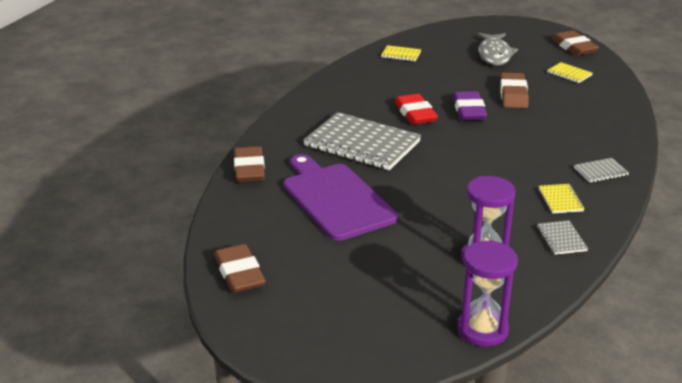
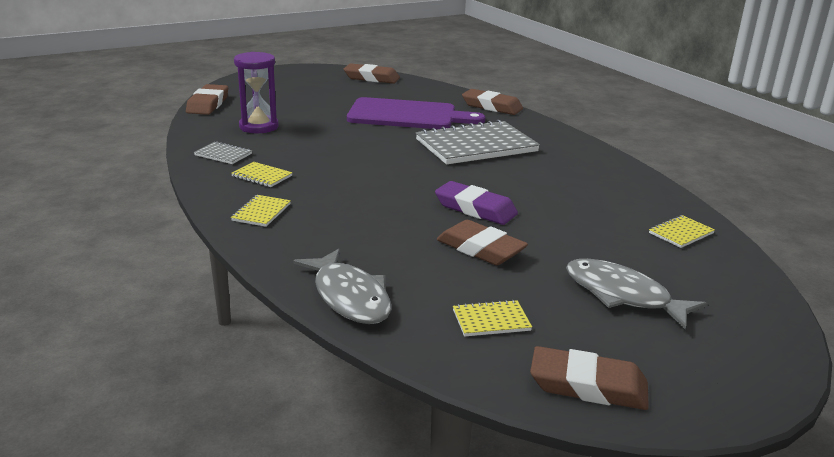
camera: 125 degrees right, 5 degrees down
red eraser [394,94,438,125] -> none
purple hourglass [457,240,518,347] -> brown eraser [186,84,228,115]
grey notebook [574,158,629,183] -> yellow notebook [231,195,291,227]
none -> grey fish [293,249,391,324]

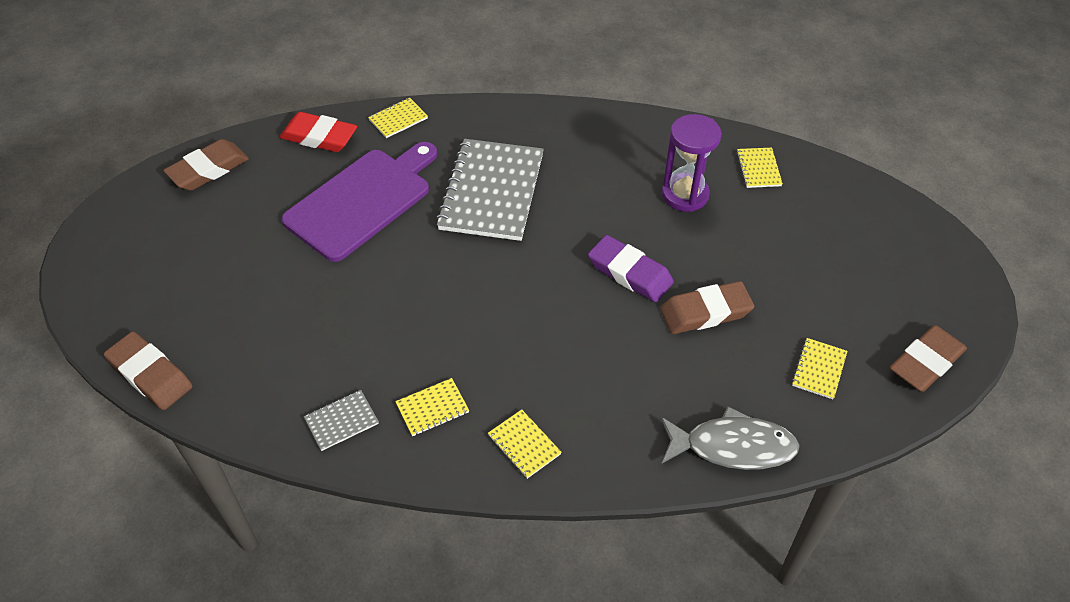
camera: 55 degrees left, 25 degrees up
purple hourglass [234,52,279,133] -> purple hourglass moved to [662,114,721,212]
purple eraser [435,181,518,225] -> purple eraser turned 60 degrees clockwise [588,235,674,302]
brown eraser [462,89,523,115] -> yellow notebook [368,98,428,138]
grey fish [566,259,708,329] -> none
none -> red eraser [280,112,357,152]

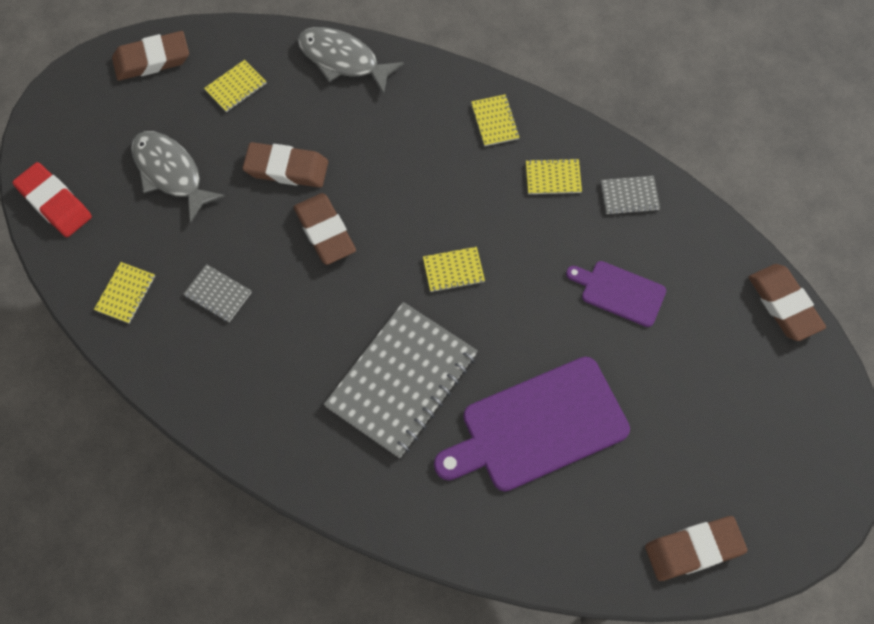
camera: 155 degrees left, 15 degrees up
red eraser [280,112,357,152] -> red eraser moved to [12,162,92,237]
yellow notebook [368,98,428,138] -> yellow notebook moved to [423,247,485,292]
purple eraser [588,235,674,302] -> brown eraser [293,193,356,265]
purple hourglass [662,114,721,212] -> grey notebook [184,264,252,322]
none -> grey fish [131,131,225,223]
none -> purple cutting board [566,261,666,327]

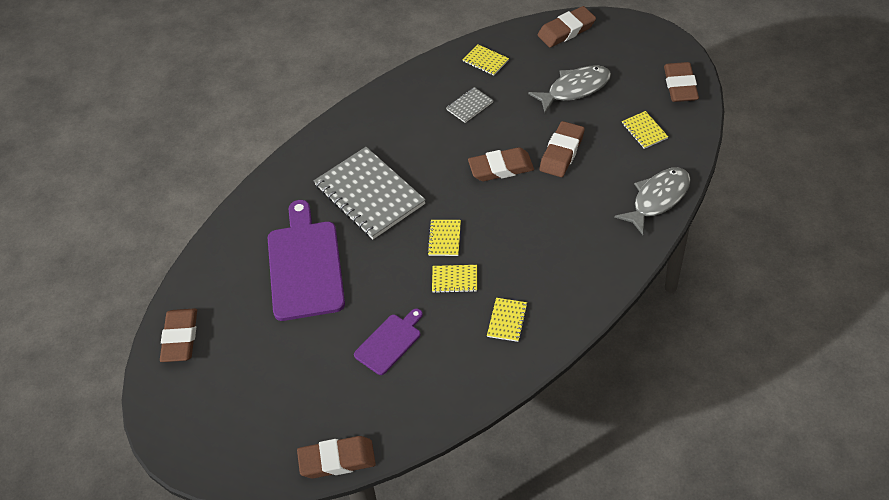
camera: 110 degrees right, 15 degrees down
red eraser [12,162,92,237] -> brown eraser [537,6,596,47]
yellow notebook [471,94,520,146] -> yellow notebook moved to [432,265,477,293]
grey notebook [601,176,660,215] -> none

